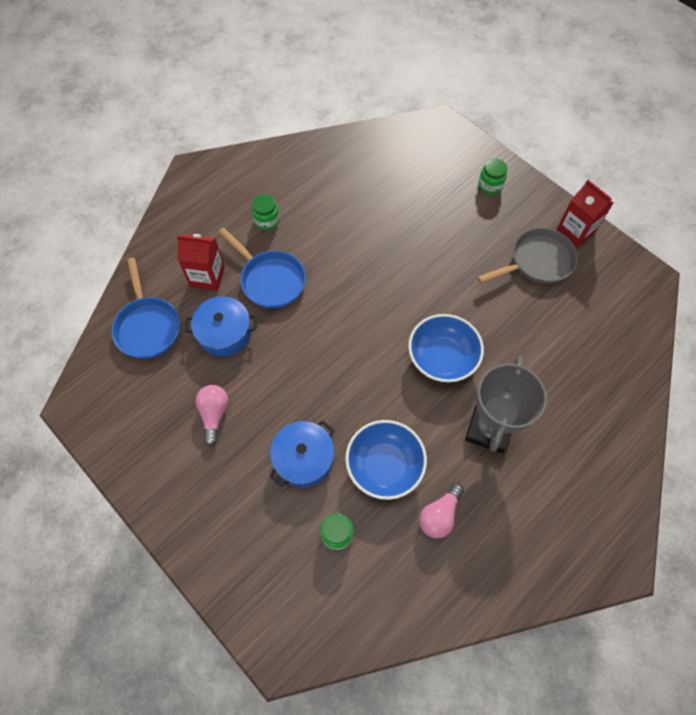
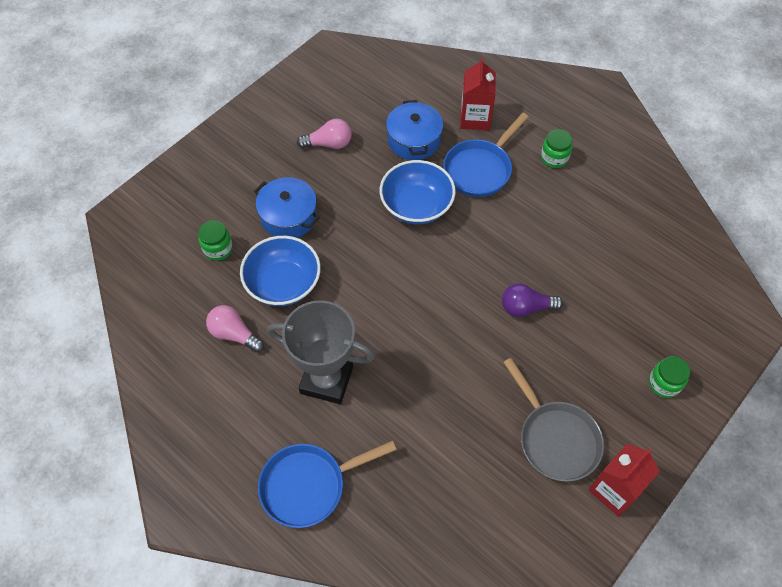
camera: 85 degrees right, 5 degrees down
blue pan [112,258,180,359] -> blue pan moved to [258,440,397,528]
blue bowl [408,314,484,382] -> blue bowl moved to [380,160,456,224]
none -> purple light bulb [502,283,563,317]

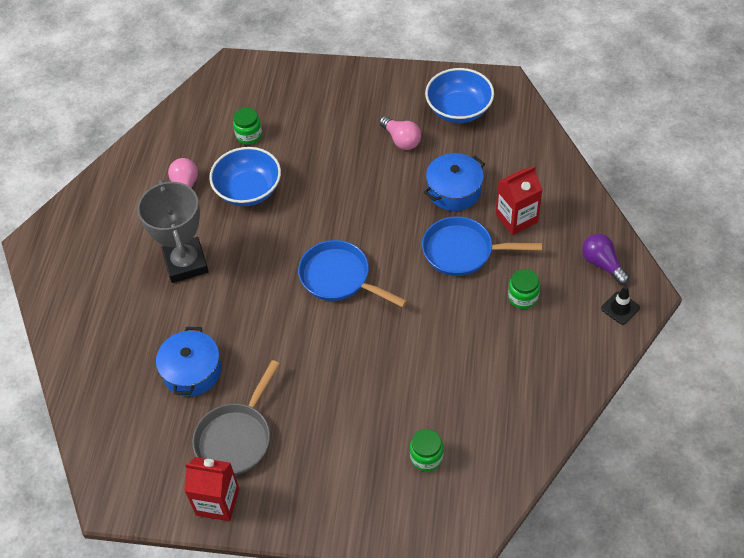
camera: 60 degrees right, 5 degrees down
blue pot [254,177,320,238] -> blue pot moved to [156,327,221,396]
blue pan [258,440,397,528] -> blue pan moved to [298,240,407,307]
blue bowl [380,160,456,224] -> blue bowl moved to [425,68,494,123]
purple light bulb [502,283,563,317] -> purple light bulb moved to [582,234,629,285]
green jar [649,356,690,398] -> green jar moved to [410,429,444,471]
none -> black traffic cone [601,286,640,325]

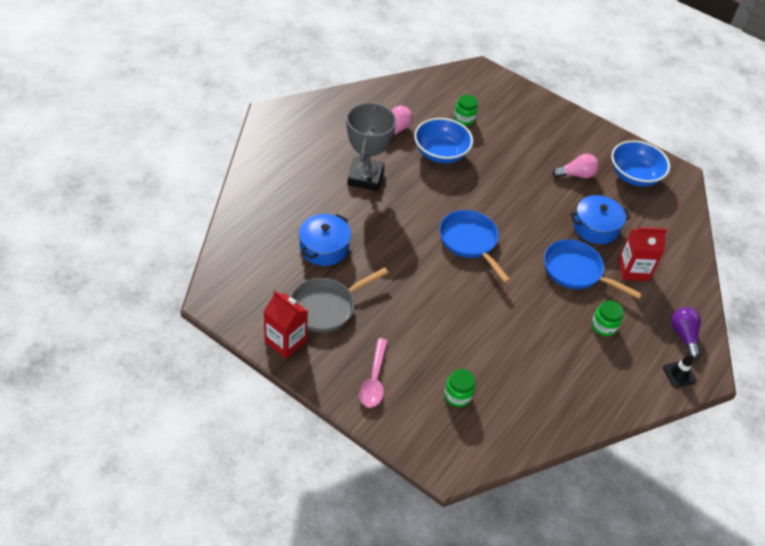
camera: 20 degrees right, 5 degrees down
pink light bulb [379,116,421,150] -> pink light bulb turned 90 degrees counterclockwise [552,154,599,178]
none -> pink spoon [359,338,388,407]

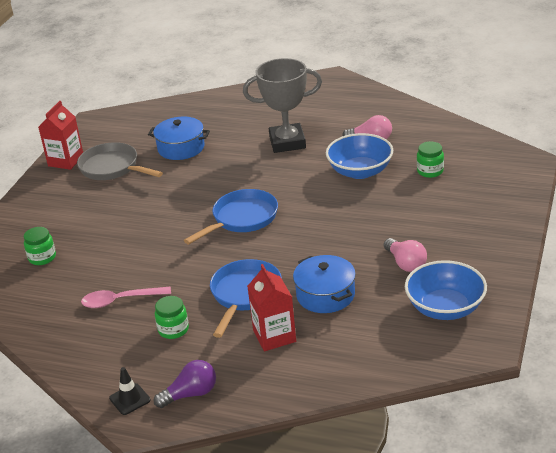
camera: 80 degrees right, 15 degrees down
pink spoon [359,338,388,407] -> pink spoon moved to [81,287,171,308]

